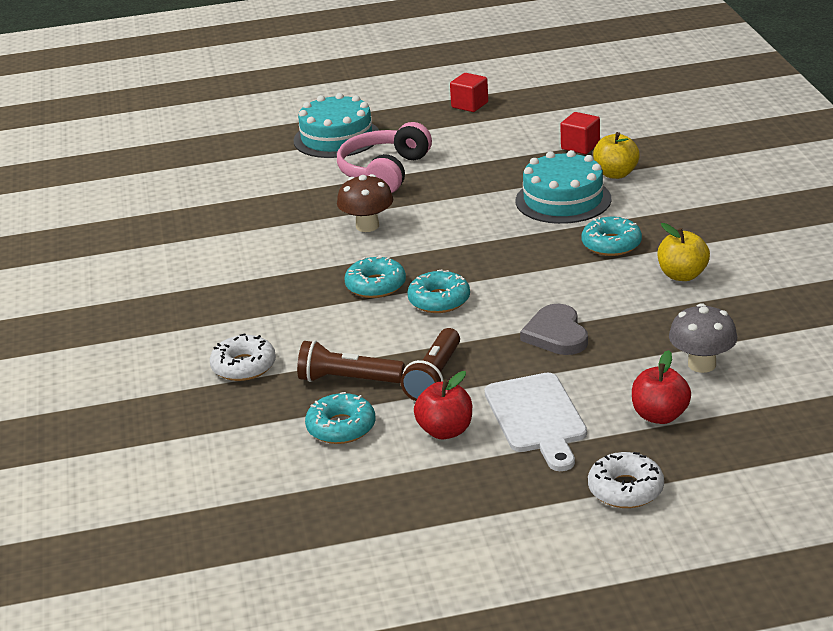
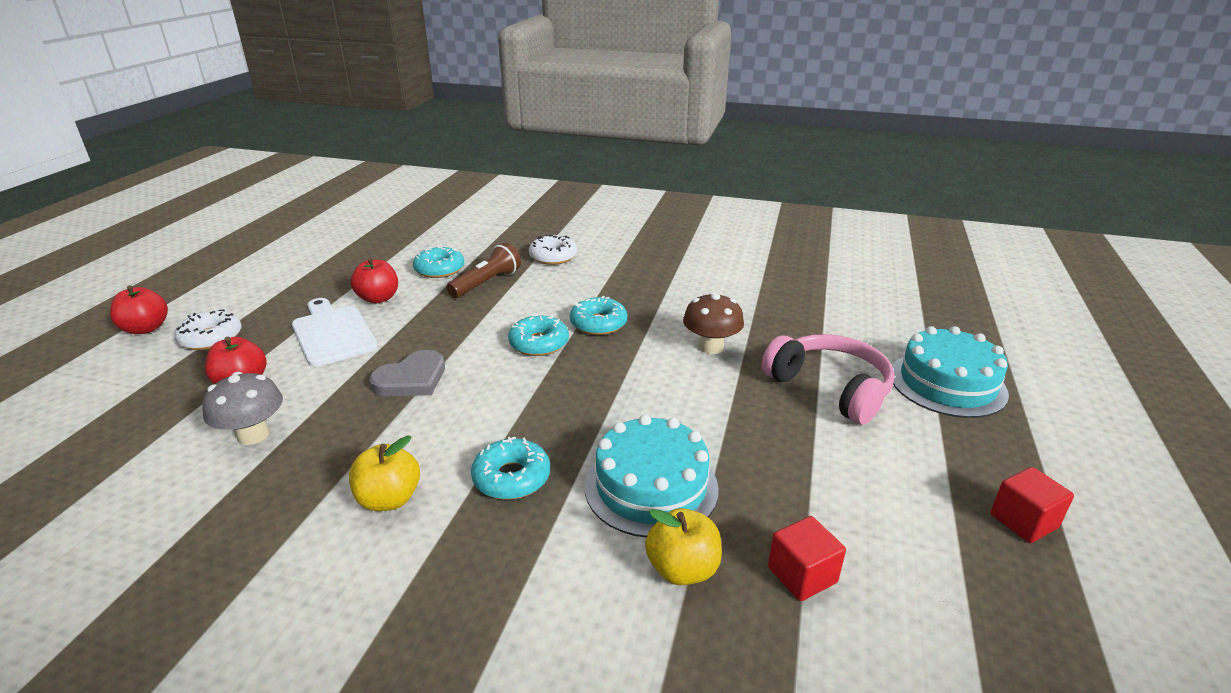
camera: 115 degrees right, 0 degrees up
brown flashlight [401,328,460,401] -> none
white cutting board [484,373,587,471] -> white cutting board turned 45 degrees clockwise [292,298,378,367]
grey heart [520,304,588,355] -> grey heart turned 120 degrees clockwise [369,350,445,396]
none -> red apple [110,285,168,334]

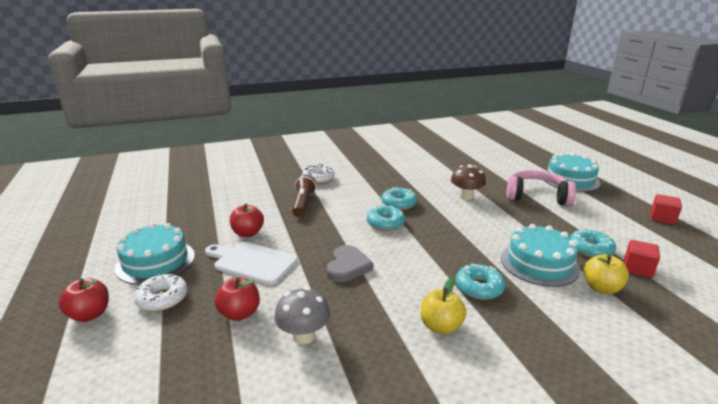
camera: 35 degrees left, 5 degrees down
turquoise donut [413,246,464,278] -> turquoise donut moved to [570,228,616,258]
none -> turquoise cake [115,223,195,285]

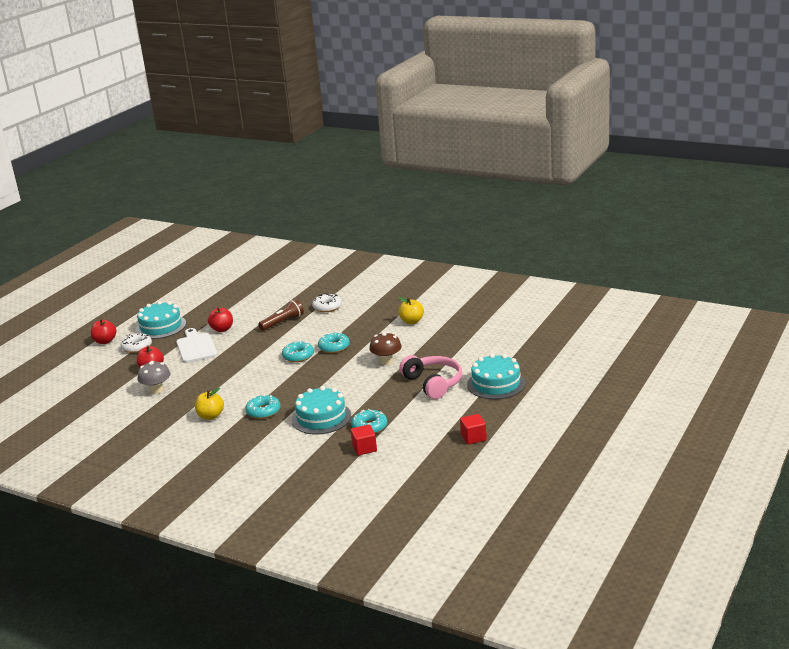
camera: 50 degrees right, 0 degrees up
grey heart [327,245,373,282] -> none
yellow apple [583,254,629,294] -> yellow apple moved to [398,297,424,324]

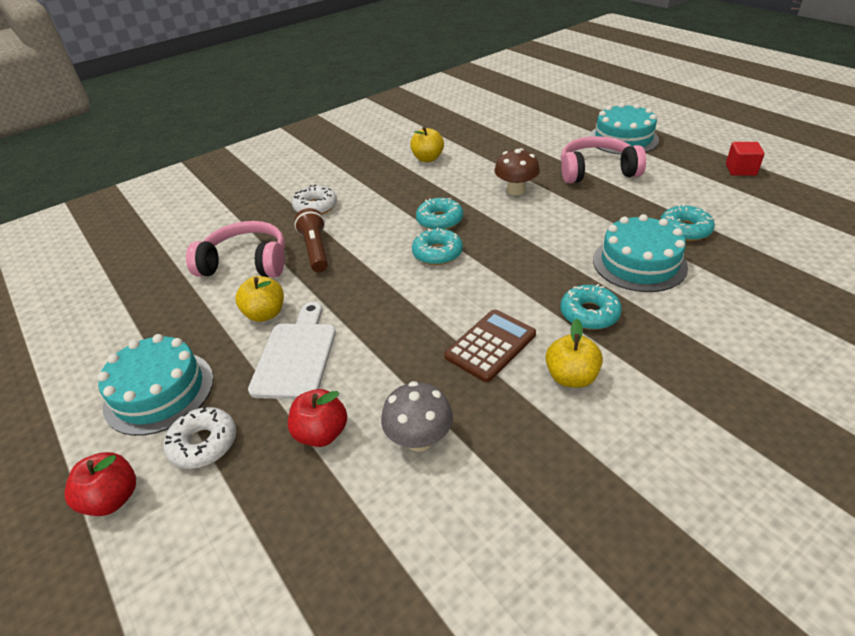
camera: 65 degrees left, 15 degrees up
white cutting board [176,328,218,363] -> white cutting board turned 90 degrees clockwise [248,302,336,399]
red apple [208,307,233,332] -> yellow apple [236,276,284,322]
red cube [351,425,377,455] -> none
none -> pink headphones [186,221,285,277]
none -> brown calculator [444,309,536,382]

